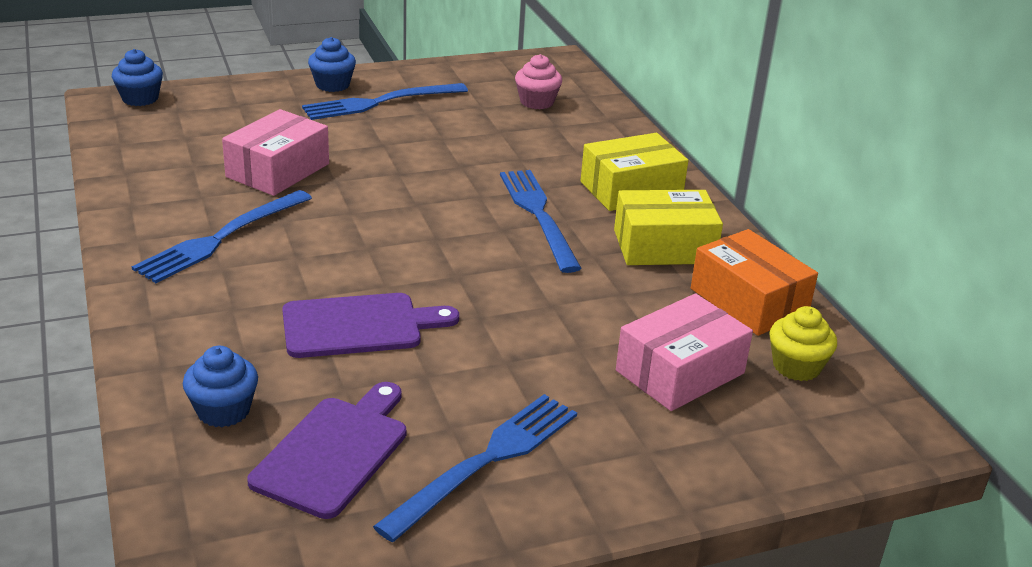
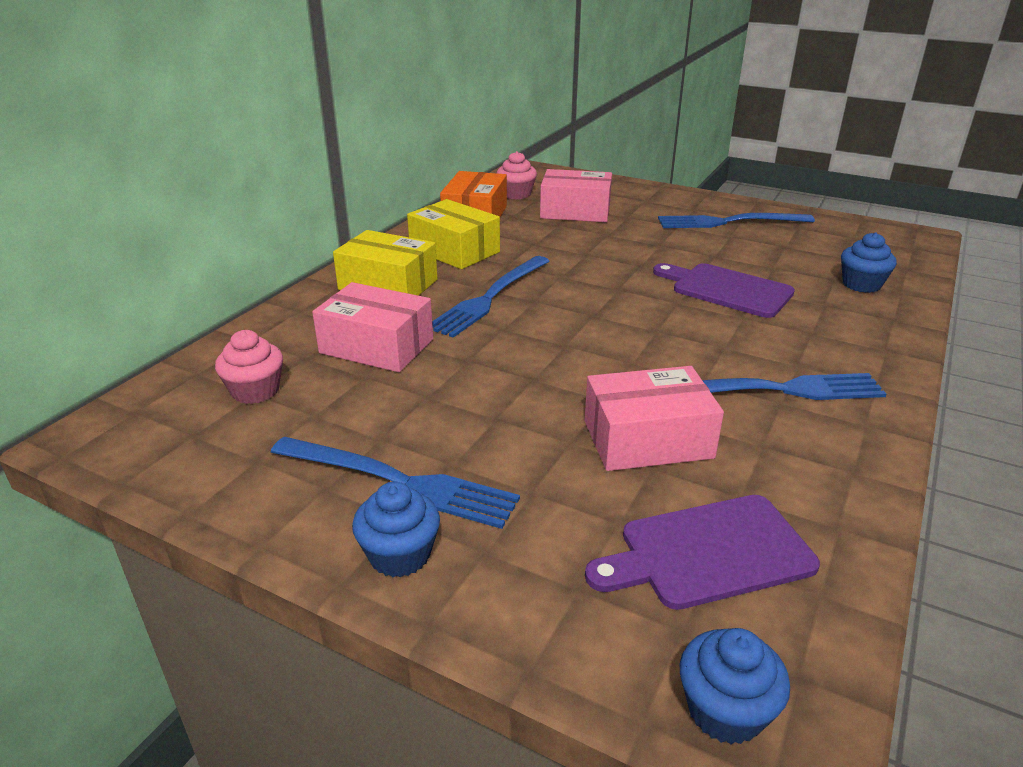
camera: 130 degrees left, 0 degrees up
purple cutting board [247,382,406,519] -> purple cutting board moved to [585,495,820,610]
yellow cupcake [769,306,837,381] -> pink cupcake [497,151,537,199]
none -> pink box [312,282,433,372]

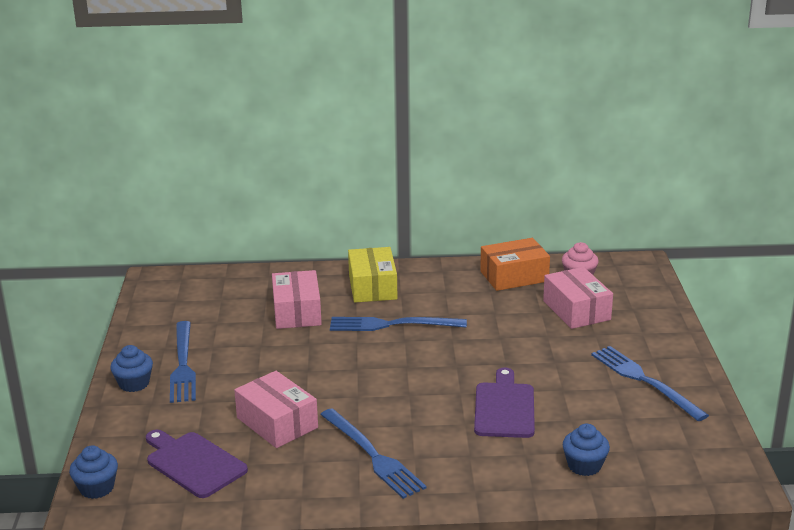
camera: 60 degrees right, 5 degrees down
pink cupcake [215,330,283,404] -> none
yellow box [407,199,500,269] -> none

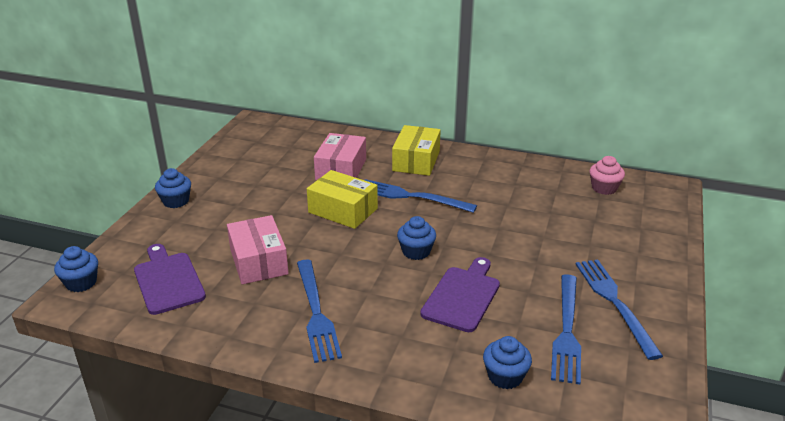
camera: 20 degrees right, 5 degrees up
blue fork [170,321,196,403] -> blue fork moved to [551,274,581,384]
orange box [480,238,550,291] -> none
pink box [543,267,613,329] -> none
none -> yellow box [307,170,378,229]
none -> blue cupcake [397,216,436,260]

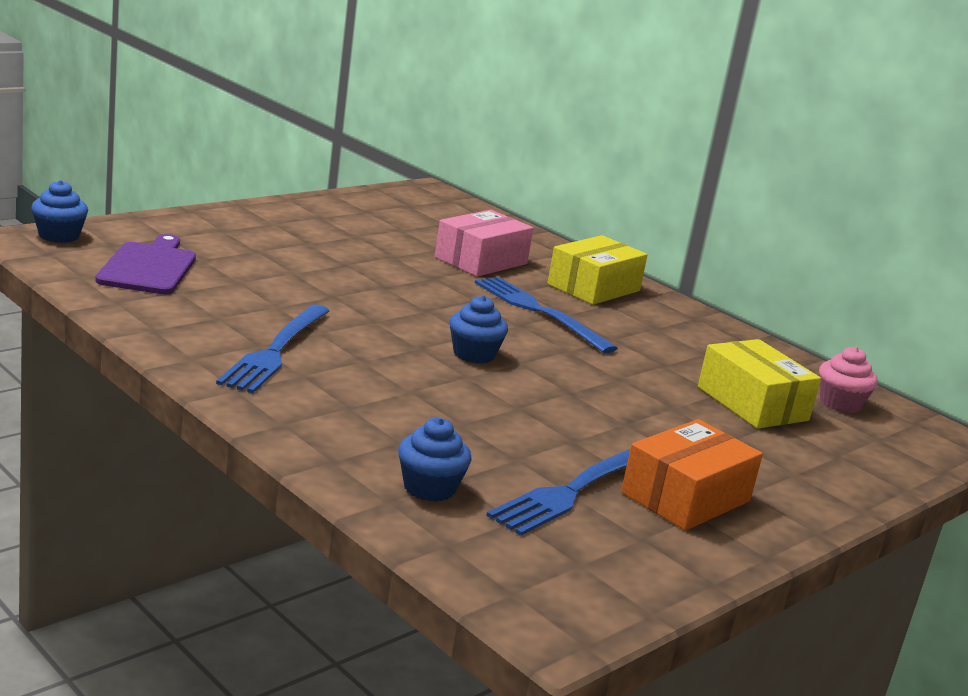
camera: 25 degrees right, 10 degrees down
blue cupcake [155,168,191,208] -> none
pink box [227,215,289,284] -> none
yellow box [307,170,378,229] -> yellow box moved to [698,339,821,429]
purple cutting board [420,257,500,332] -> none
blue fork [576,259,663,360] -> orange box [621,419,763,531]

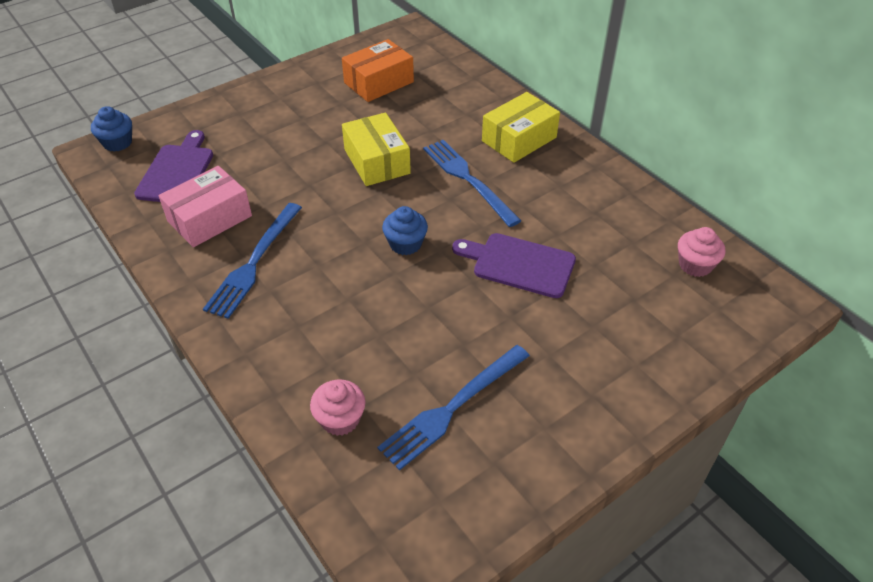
camera: 10 degrees right, 25 degrees up
blue cupcake [398,418,472,502] -> pink cupcake [310,379,366,436]
pink box [435,210,533,277] -> pink box moved to [158,166,252,247]
orange box [621,419,763,531] -> orange box moved to [342,39,414,102]
yellow box [698,339,821,429] -> yellow box moved to [342,112,411,186]
none -> purple cutting board [452,233,576,298]

